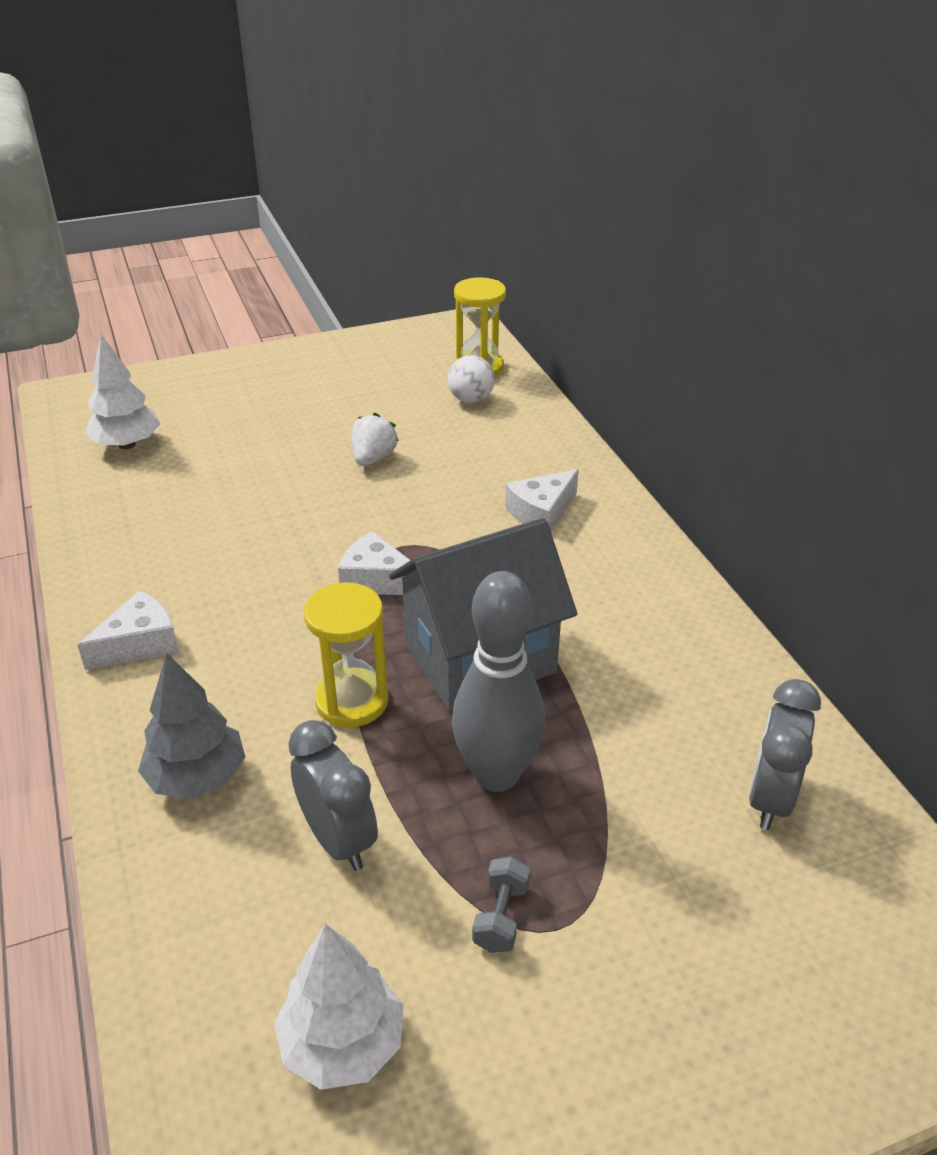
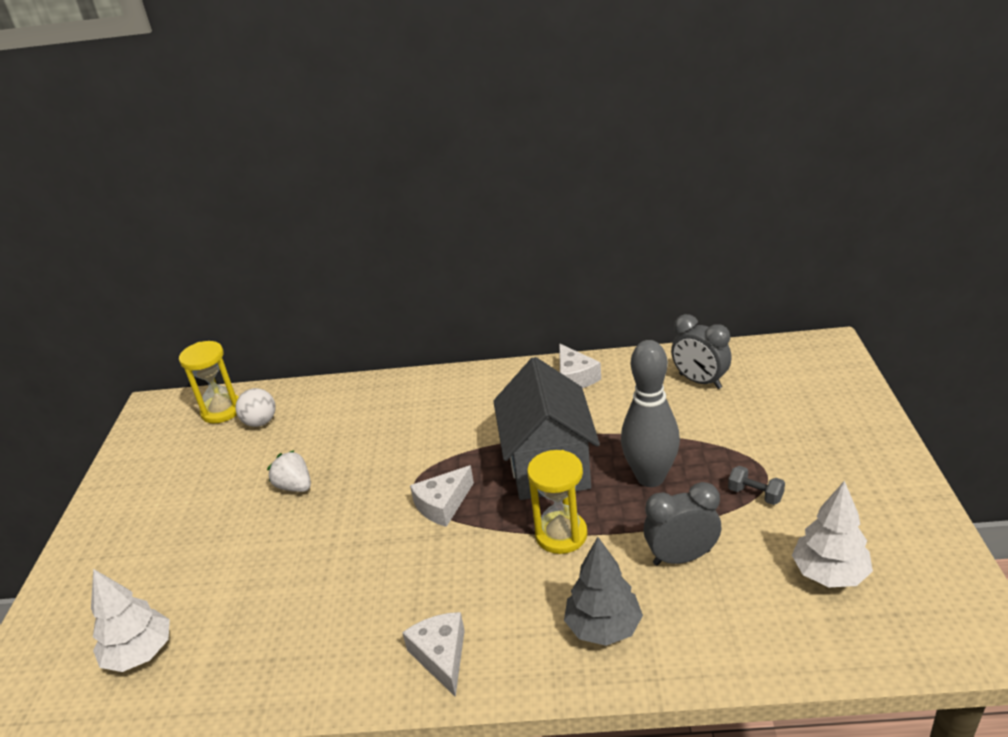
camera: 65 degrees left, 5 degrees down
white cheese [505,469,579,531] -> white cheese moved to [559,344,601,388]

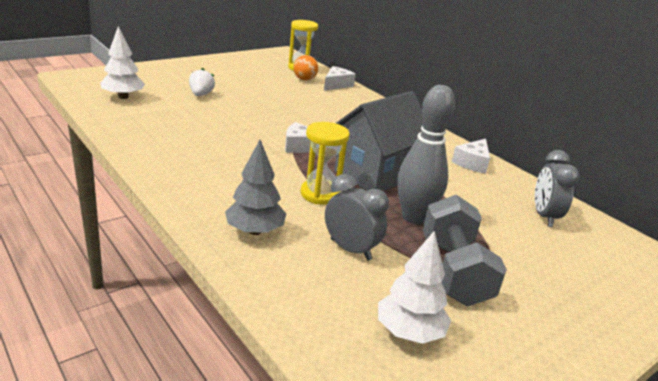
camera: 45 degrees right, 5 degrees down
white ball [235,388,276,427] -> orange ball [293,55,318,80]
white strawberry [267,451,311,492] -> white strawberry moved to [189,68,215,96]
white cheese [402,612,465,697] -> white cheese moved to [324,66,356,91]
grey dumbbell [728,466,785,505] -> grey dumbbell [423,195,507,306], size x2.38

